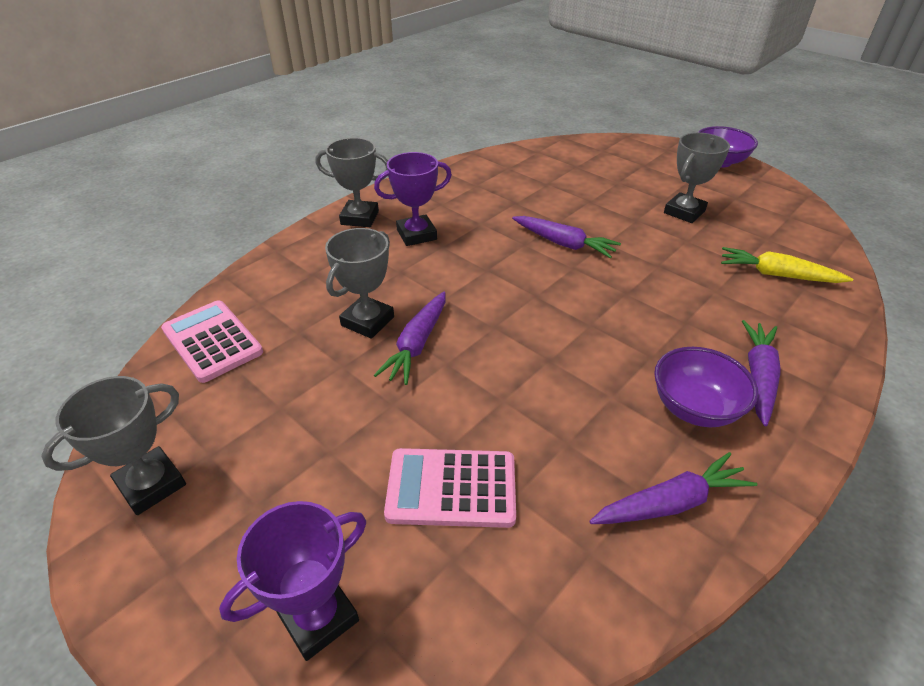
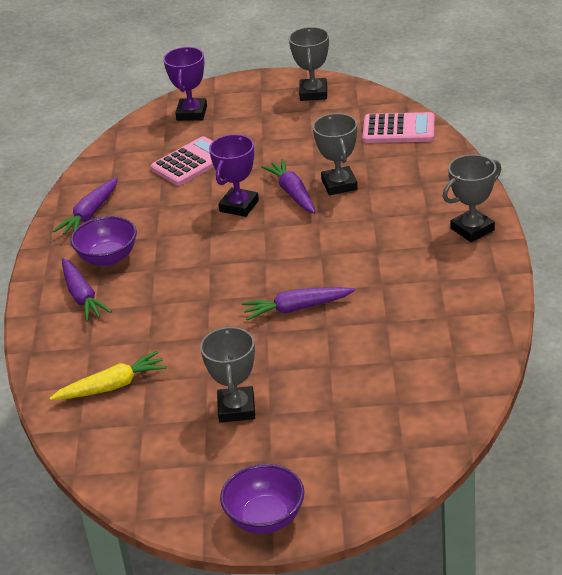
camera: 140 degrees right, 5 degrees down
purple trophy [374,152,452,246] -> purple trophy moved to [209,134,259,217]

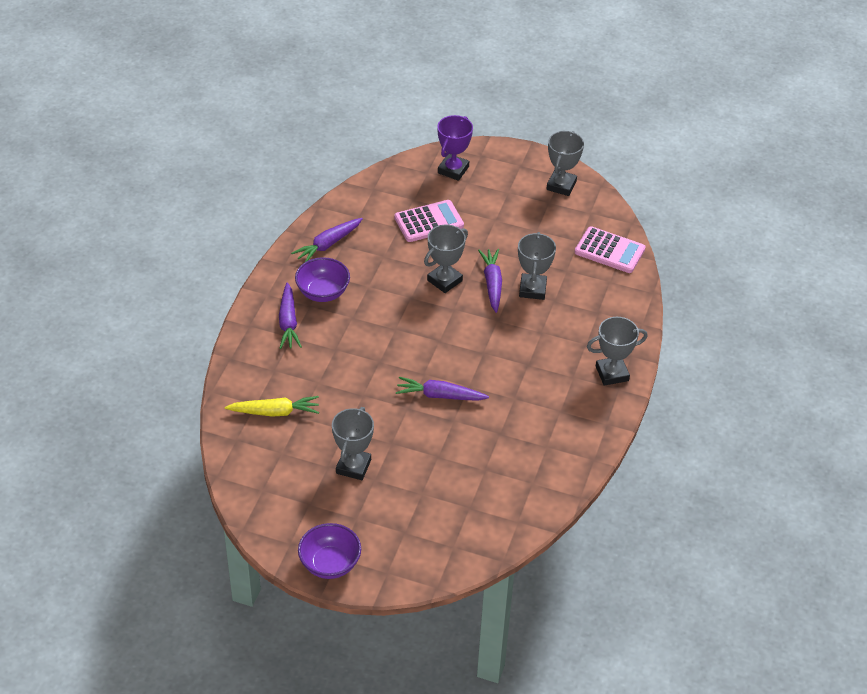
camera: 15 degrees right, 10 degrees up
purple trophy [209,134,259,217] -> grey trophy [424,225,468,293]

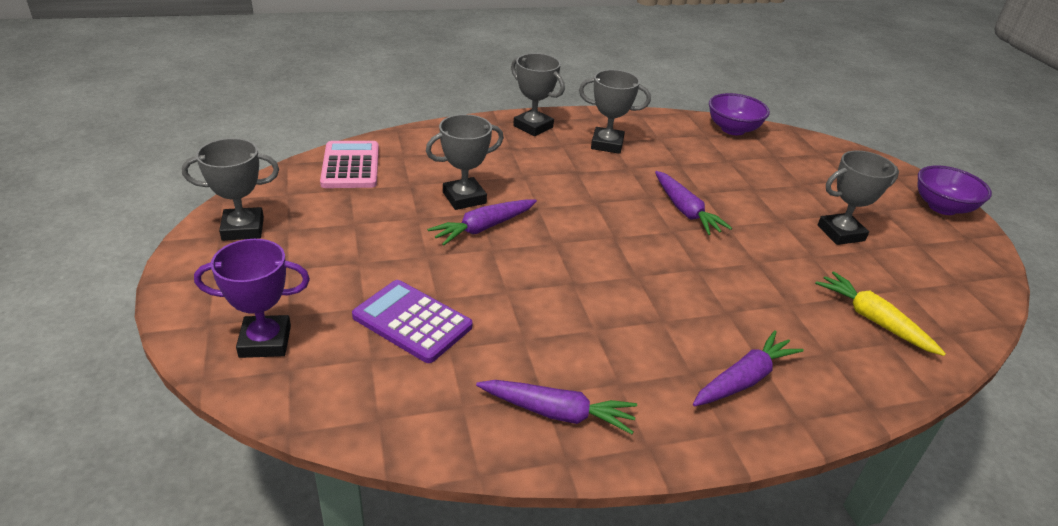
camera: 125 degrees left, 10 degrees down
purple bowl [295,257,350,302] -> purple bowl moved to [709,93,770,135]
pink calculator [394,200,464,242] -> purple calculator [352,280,472,363]
grey trophy [424,225,468,293] -> grey trophy moved to [579,70,651,154]

